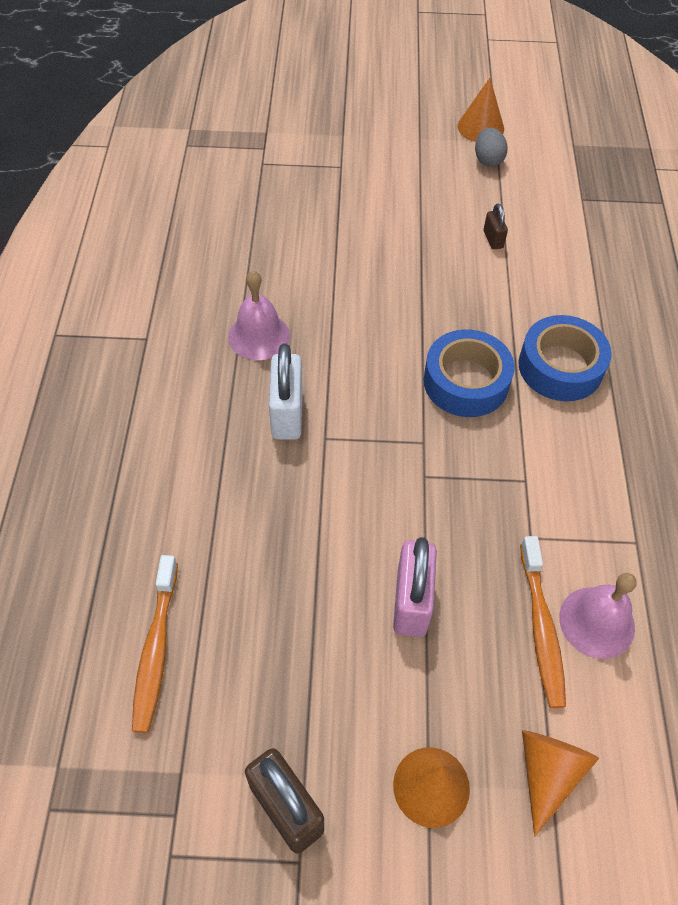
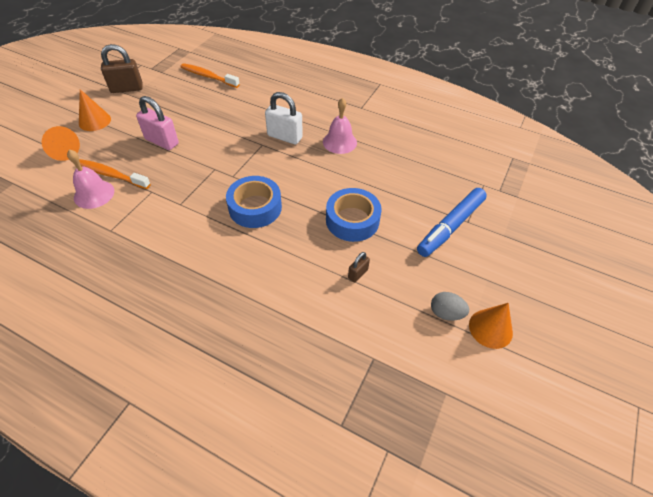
camera: 115 degrees right, 5 degrees down
brown padlock [483,204,508,250] -> brown padlock turned 60 degrees counterclockwise [348,252,370,282]
blue tape [519,315,612,401] -> blue tape moved to [326,188,382,242]
none -> blue marker [417,188,487,257]

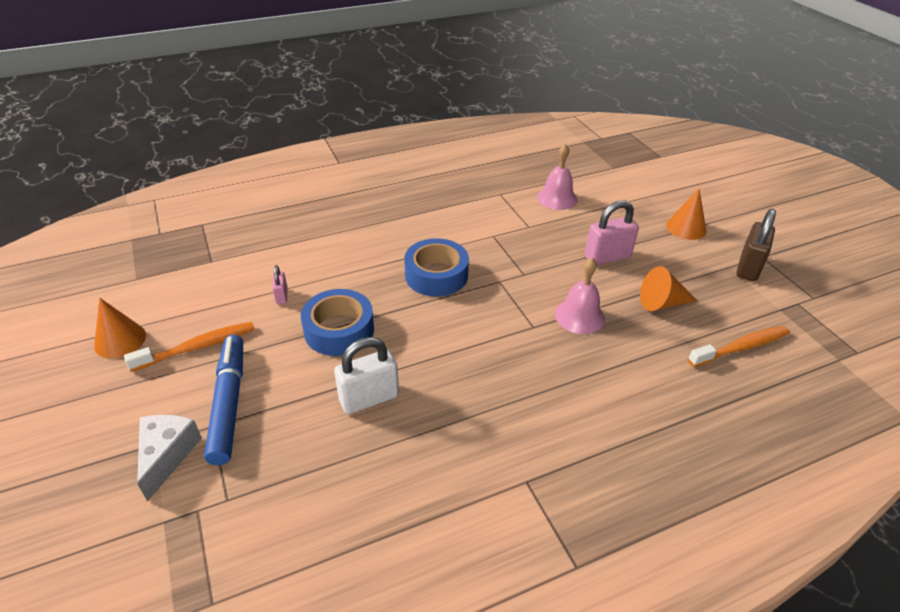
camera: 130 degrees right, 10 degrees down
orange cone [42,126,80,161] -> orange cone moved to [640,266,698,311]
orange toothbrush [79,159,151,189] -> orange toothbrush moved to [124,322,255,372]
white padlock [265,92,303,145] -> white padlock moved to [334,337,399,414]
pink bell [323,98,357,154] -> pink bell moved to [555,258,605,334]
brown padlock [348,252,370,282] -> pink padlock [272,265,287,304]
grey egg [431,292,469,321] -> none
none -> white cheese [137,415,202,502]

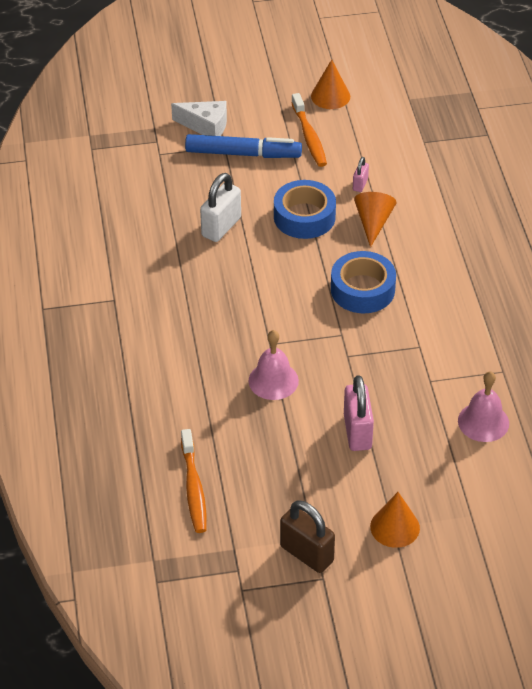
camera: 105 degrees right, 5 degrees up
pink padlock [272,265,287,304] -> pink padlock turned 75 degrees counterclockwise [353,157,369,192]
white padlock [334,337,399,414] -> white padlock turned 45 degrees clockwise [200,173,241,242]
orange cone [640,266,698,311] -> orange cone moved to [354,192,396,247]

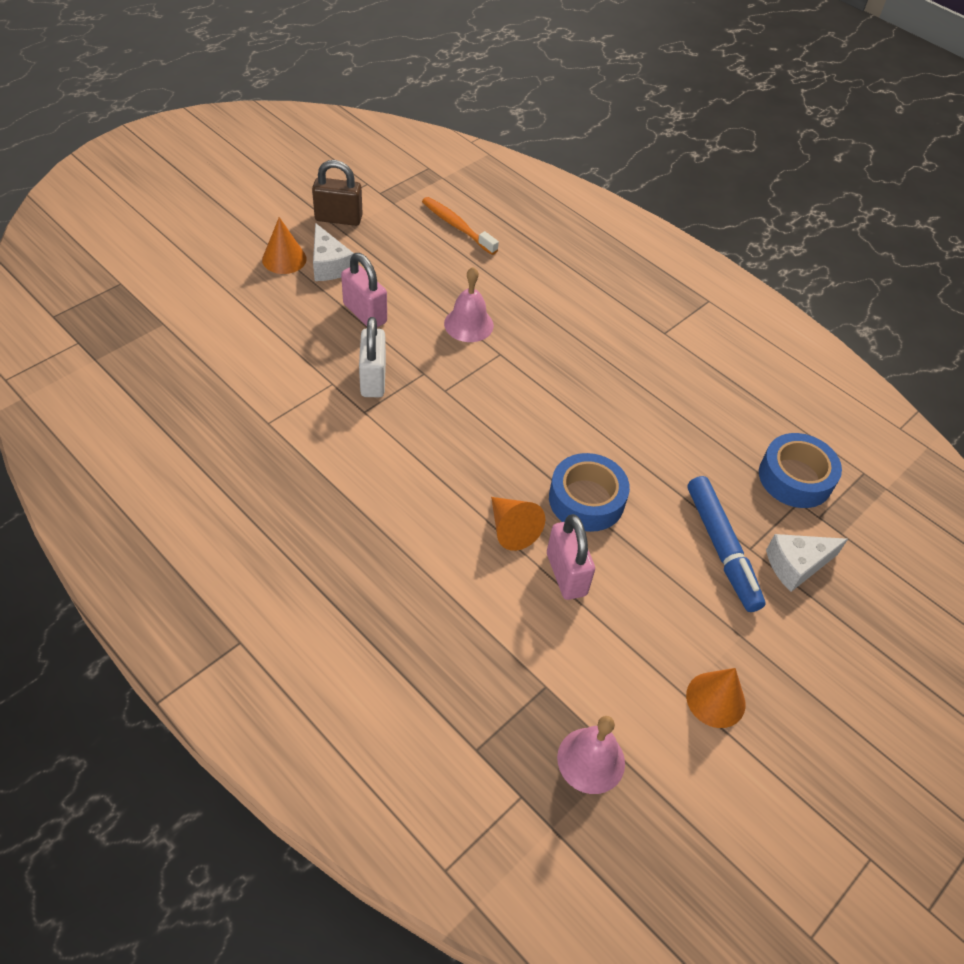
camera: 140 degrees right, 5 degrees up
blue marker [185,134,302,158] -> blue marker turned 75 degrees counterclockwise [688,476,765,612]
white padlock [200,173,241,242] -> white padlock moved to [359,317,386,397]
orange toothbrush [291,93,327,167] -> none
blue tape [331,251,396,313] -> blue tape moved to [759,433,842,508]
pink padlock [353,157,369,192] -> pink padlock [547,514,595,600], size x1.94
pink bell [458,371,509,442] -> pink bell moved to [557,716,625,794]
none -> white cheese [313,223,354,281]

